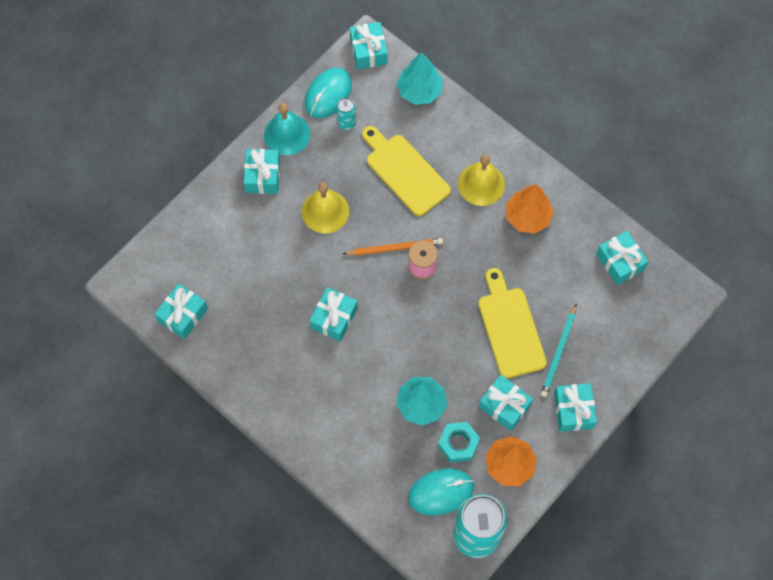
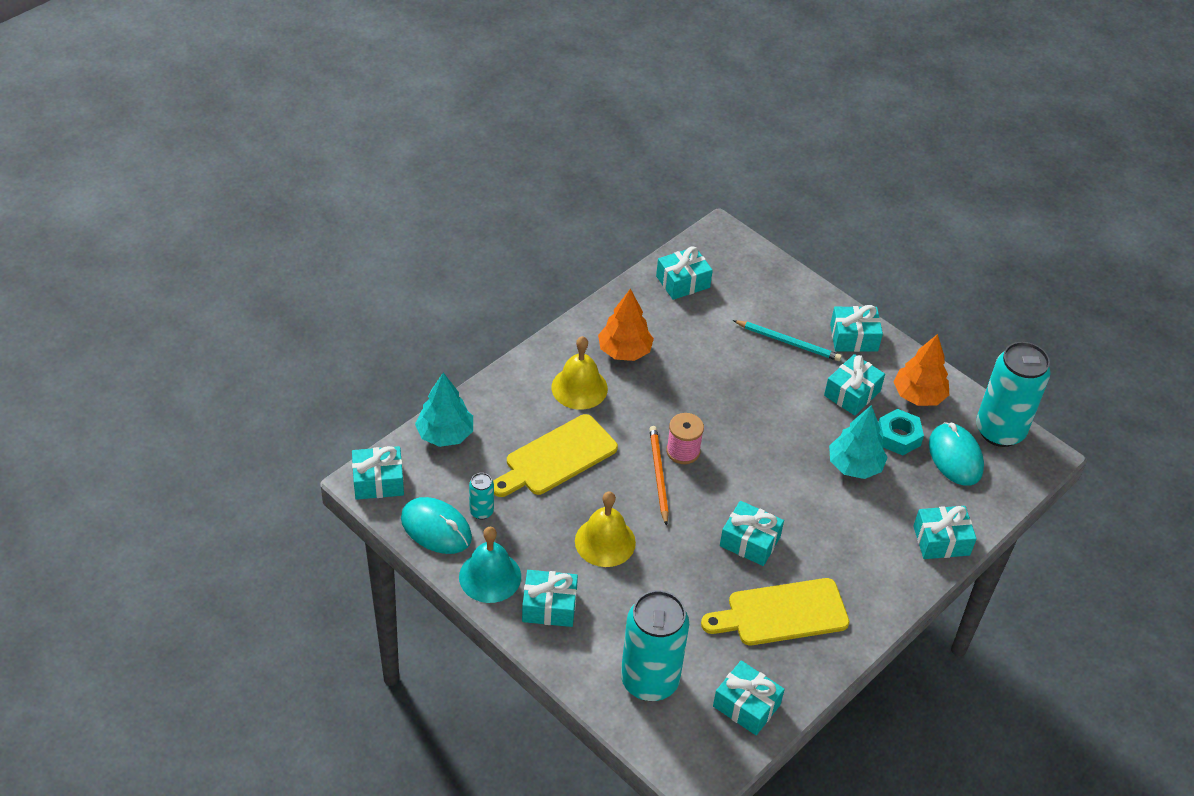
camera: 90 degrees left, 20 degrees down
yellow cutting board [478,268,547,378] -> yellow cutting board moved to [701,578,850,645]
none -> turquoise can [621,590,689,701]
none -> turquoise gift [913,506,977,559]

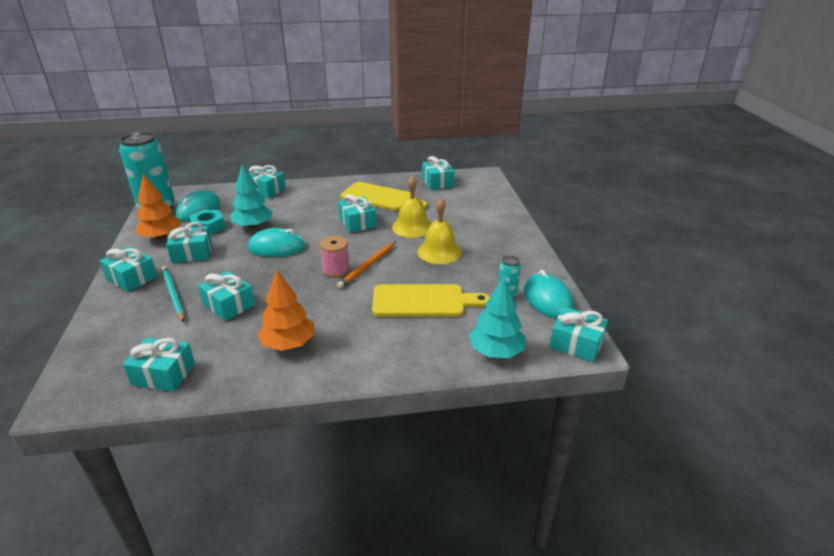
camera: 140 degrees left, 15 degrees down
turquoise bell [459,526,521,603] -> none
turquoise gift [522,570,578,627] -> turquoise gift moved to [198,271,255,321]
yellow bell [551,336,608,410] -> yellow bell moved to [392,176,431,238]
turquoise can [621,590,689,701] -> none
none -> turquoise mouse [248,228,306,257]

